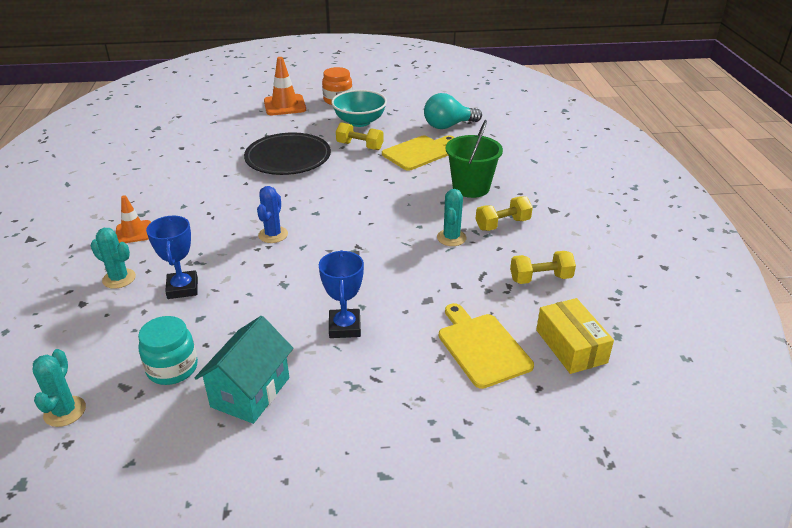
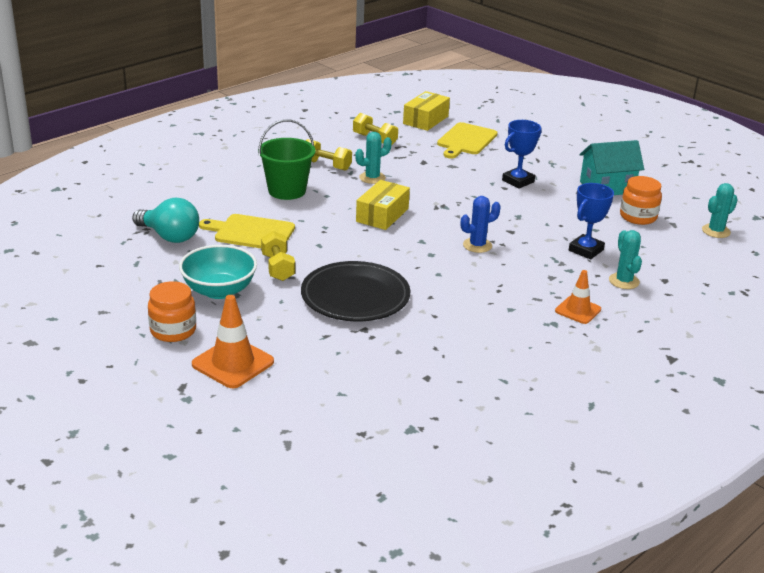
camera: 130 degrees left, 5 degrees down
turquoise jar [138,316,198,385] -> orange jar [620,176,662,225]
none -> yellow box [356,180,410,230]

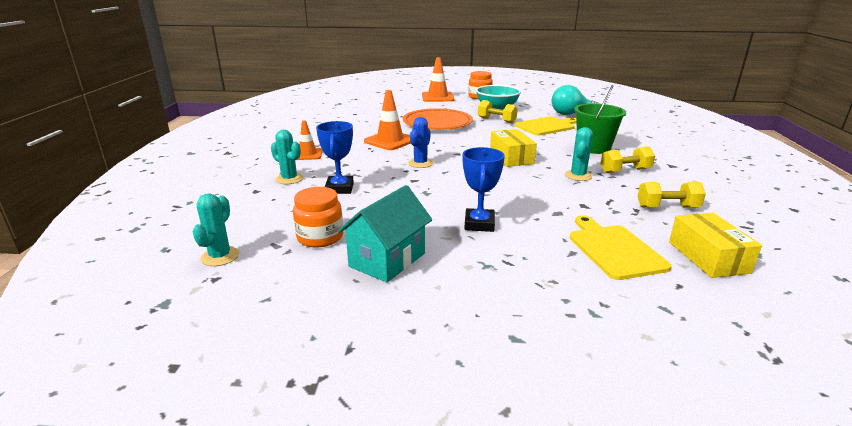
camera: 140 degrees right, 5 degrees down
black plate [301,261,410,322] -> orange plate [403,108,473,130]
none -> orange traffic cone [364,90,411,150]

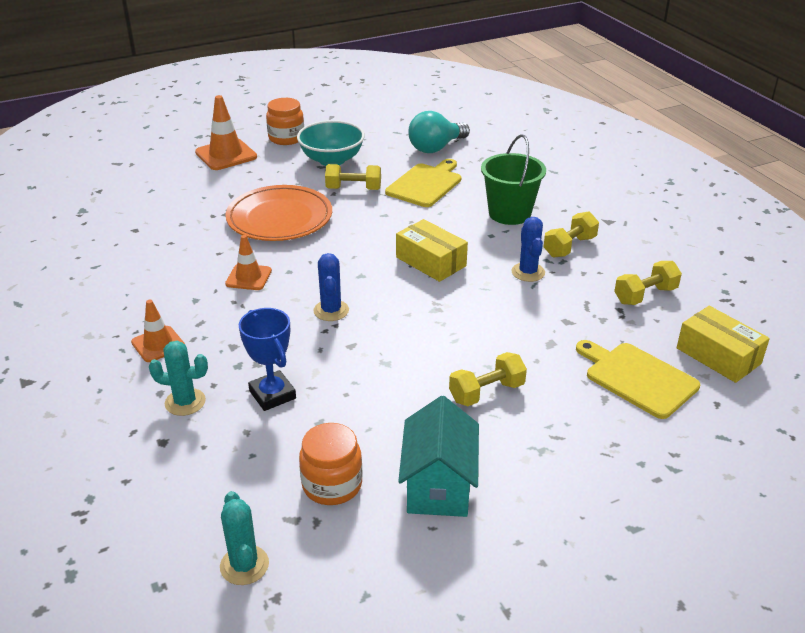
camera: 30 degrees left, 10 degrees up
orange traffic cone [364,90,411,150] -> orange traffic cone [225,235,272,290], size x0.64
blue trophy [463,147,505,232] -> yellow dumbbell [449,352,527,406]
turquoise cactus [565,127,593,181] -> blue cactus [511,217,545,282]

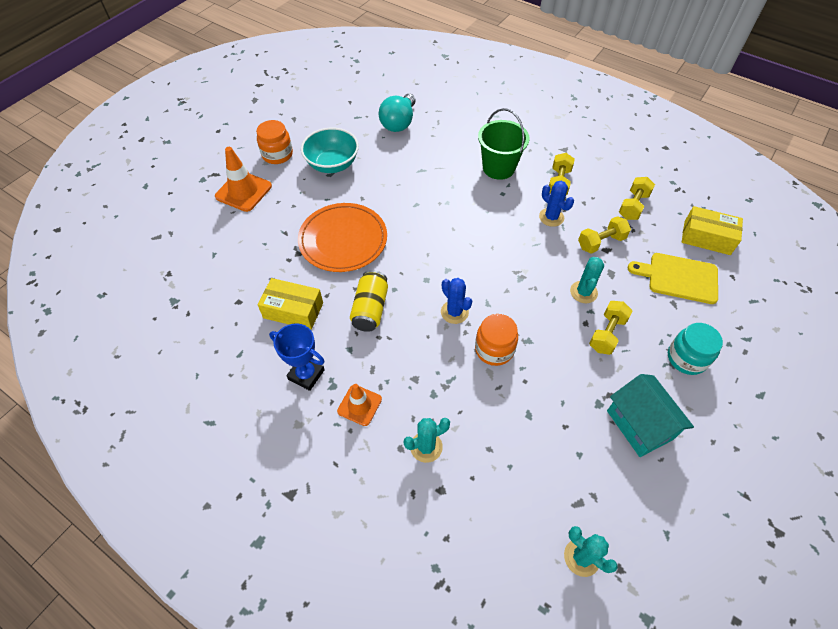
camera: 30 degrees left, 20 degrees up
orange traffic cone [225,235,272,290] -> yellow can [350,270,388,332]
blue trophy [239,308,296,411] -> blue trophy moved to [269,323,325,391]
orange jar [299,423,362,505] -> orange jar moved to [475,314,518,366]
yellow dumbbell [325,164,381,190] -> yellow dumbbell moved to [578,216,631,254]
yellow cutting board [385,159,461,207] -> none
yellow box [396,219,468,282] -> yellow box moved to [258,278,323,330]
none -> turquoise cactus [570,257,604,303]
none -> turquoise jar [668,323,723,375]

